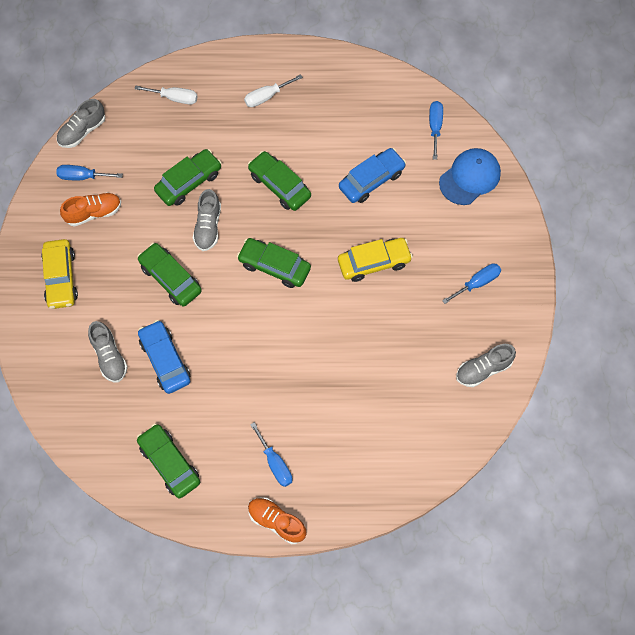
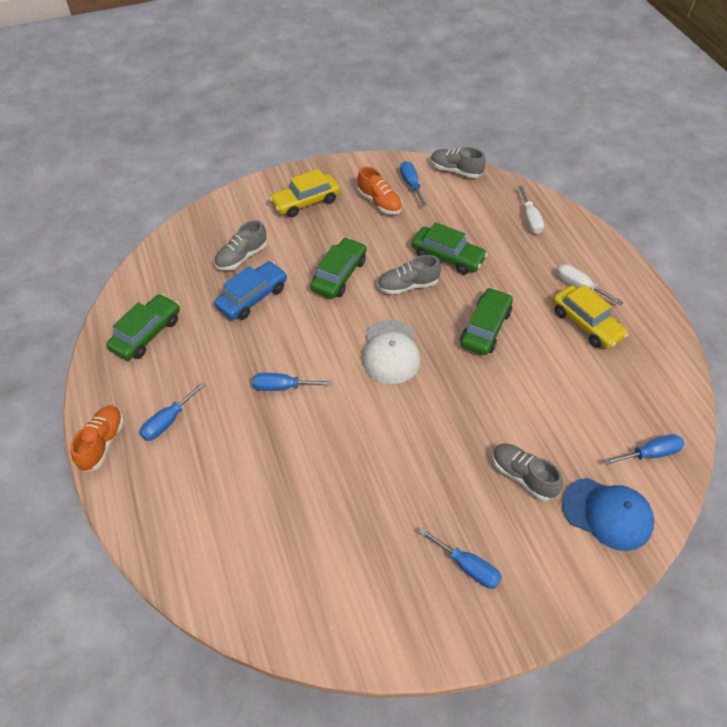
camera: 70 degrees right, 15 degrees down
green car [237,238,311,288] -> white cap [362,320,421,384]
yellow car [338,238,413,282] -> yellow car moved to [552,285,629,349]
blue car [339,148,406,203] -> none
grey shoe [456,344,516,387] -> grey shoe moved to [493,443,563,501]
none -> blue screwdriver [252,373,332,391]

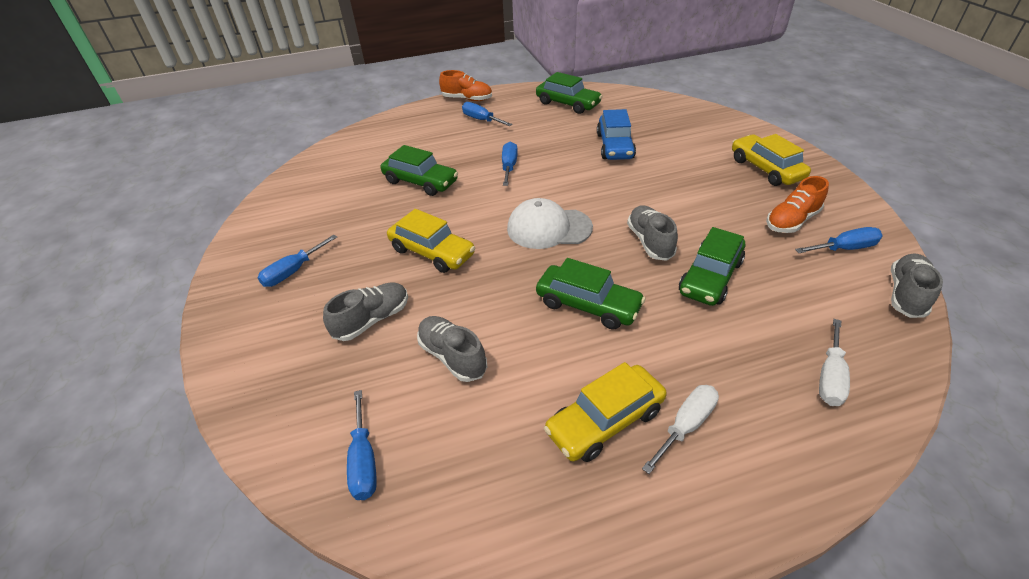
camera: 95 degrees right, 10 degrees down
grey shoe [214,220,267,271] -> grey shoe moved to [417,316,487,382]
blue car [214,261,287,320] -> blue car turned 45 degrees clockwise [597,109,636,160]
green car [310,237,366,299] -> green car moved to [381,145,458,196]
white screwdriver [518,185,544,234] -> white screwdriver turned 60 degrees counterclockwise [819,319,850,406]
blue cap [562,478,654,551] -> none
none -> yellow car [387,209,475,273]

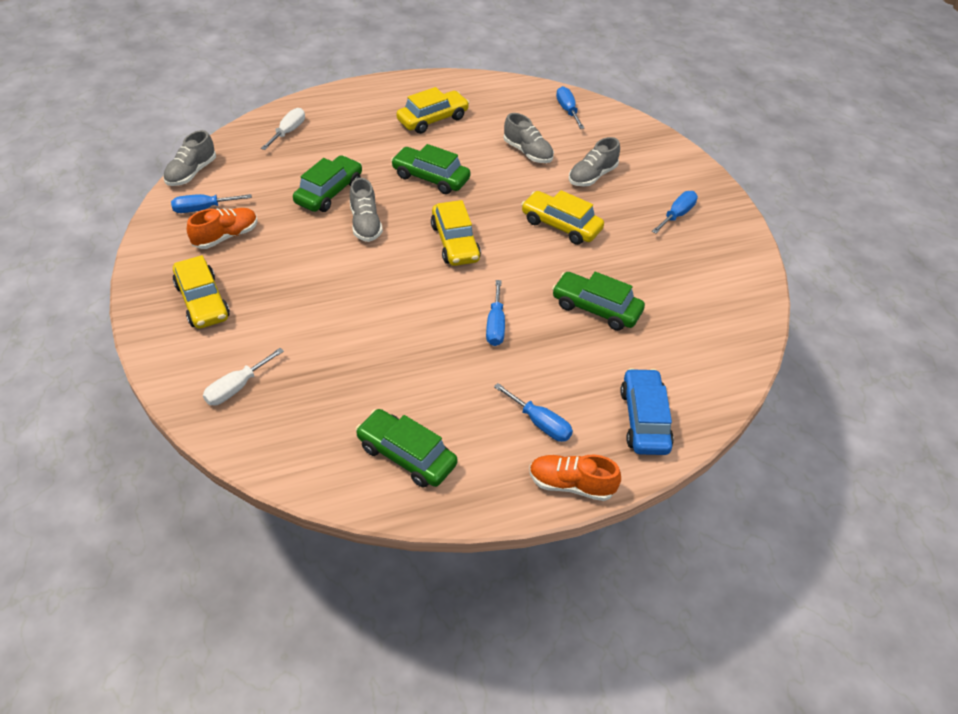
camera: 175 degrees right, 5 degrees up
white cap [507,198,593,249] -> yellow car [431,200,481,266]
blue car [597,109,636,160] -> blue car moved to [620,368,674,455]
white screwdriver [642,385,719,474] -> white screwdriver moved to [203,348,284,405]

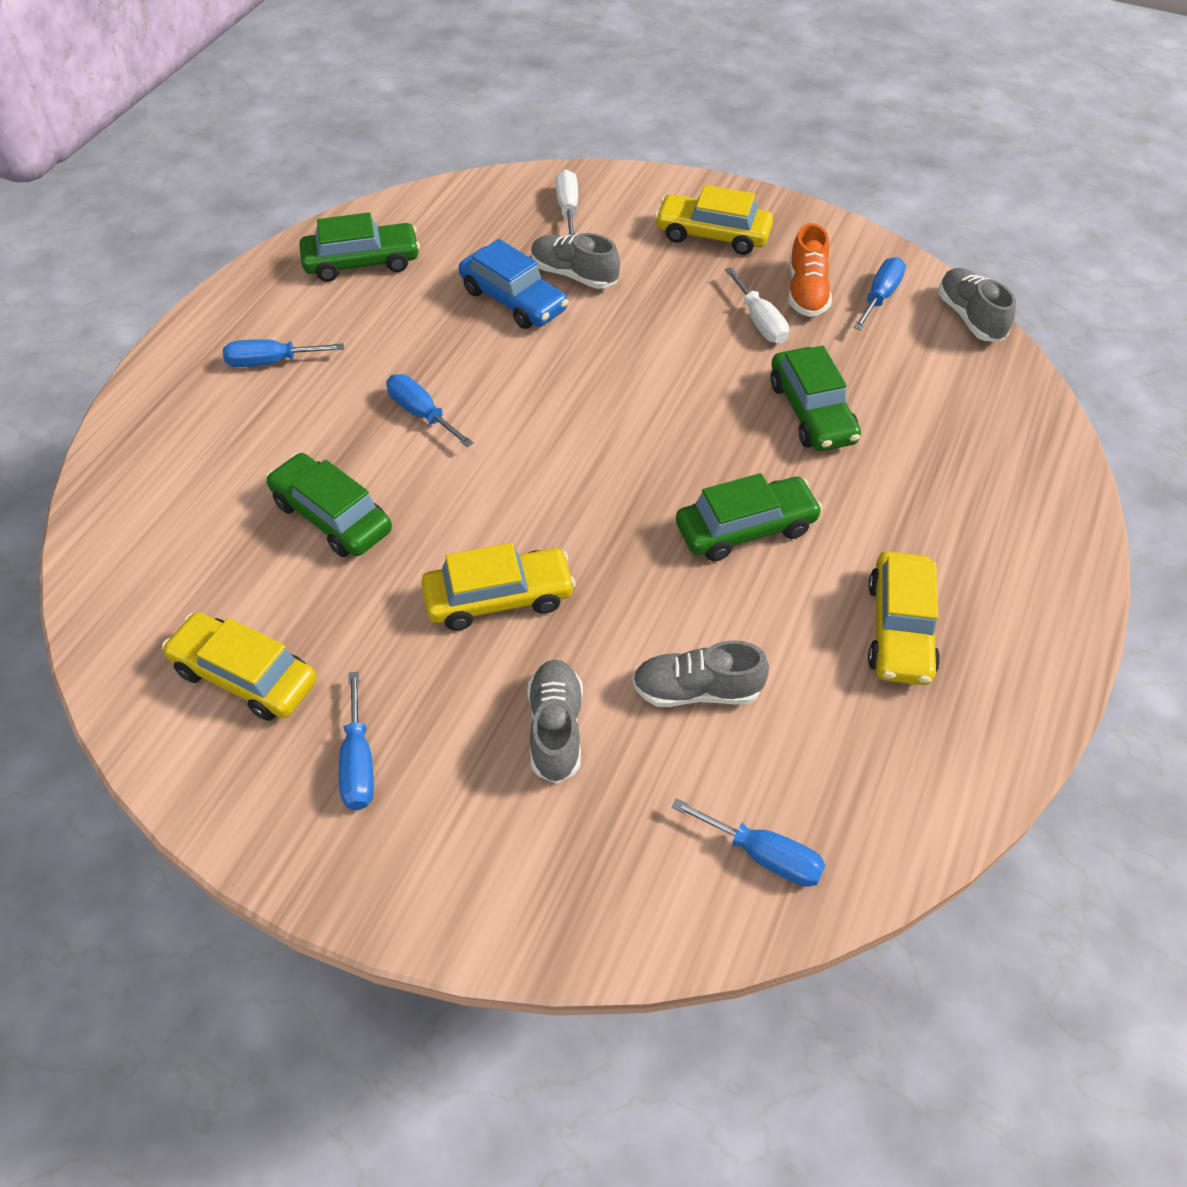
camera: 135 degrees right, 5 degrees up
white screwdriver [261,108,305,150] -> white screwdriver moved to [725,267,789,344]
grey shoe [350,178,383,242] -> grey shoe moved to [531,233,620,289]
yellow car [431,200,481,266] -> yellow car moved to [162,612,317,721]
orange shoe [529,455,621,501] -> none
green car [552,272,645,331] -> green car turned 120 degrees counterclockwise [266,453,392,557]
blue car [620,368,674,455] -> blue car moved to [459,239,568,329]

